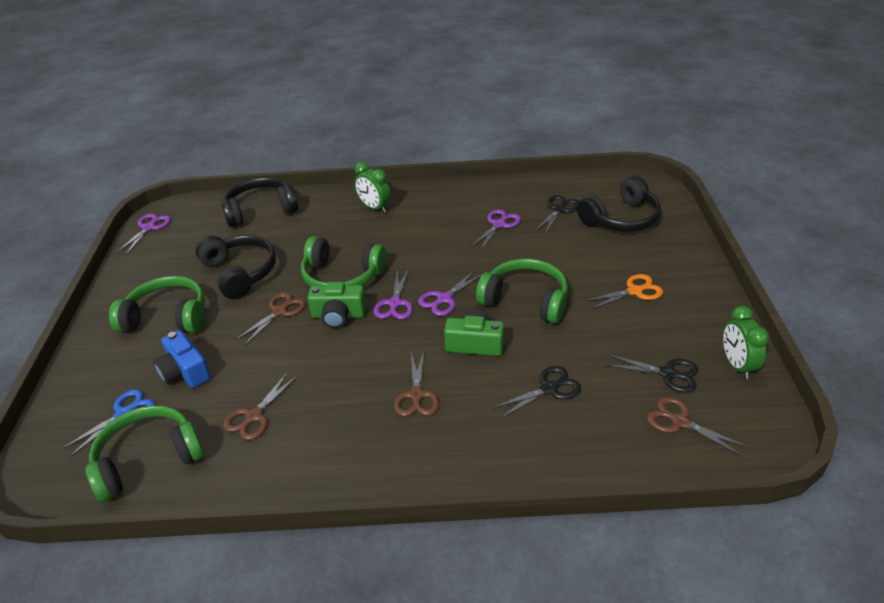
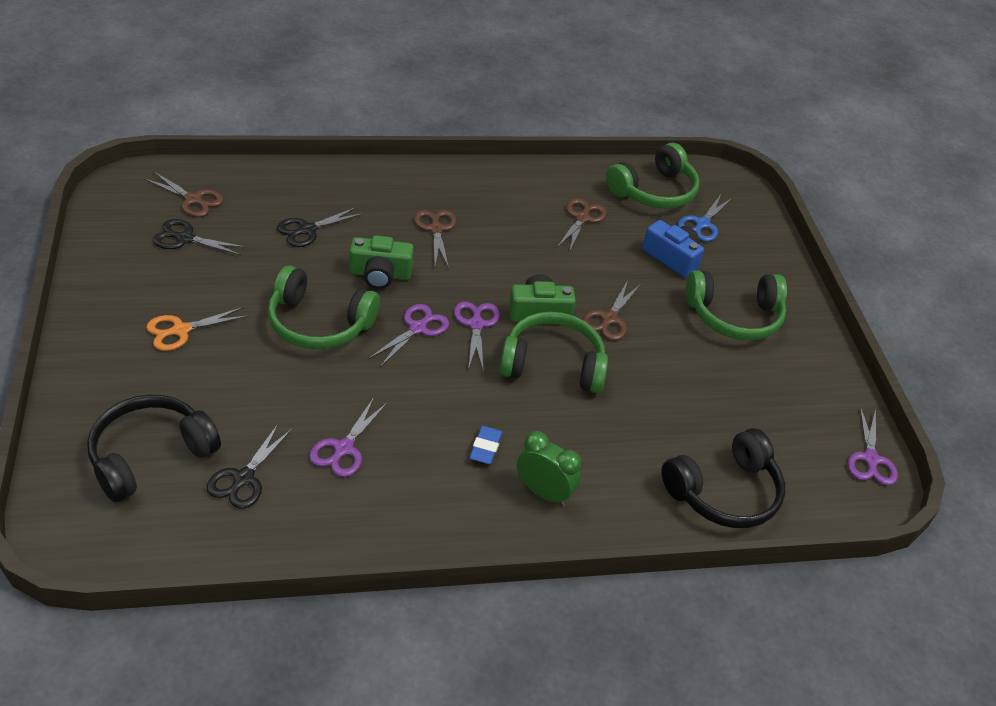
camera: 165 degrees right, 5 degrees up
black headphones [196,235,276,299] -> none
green clock [723,306,769,379] -> none
none -> blue eraser [469,426,503,464]

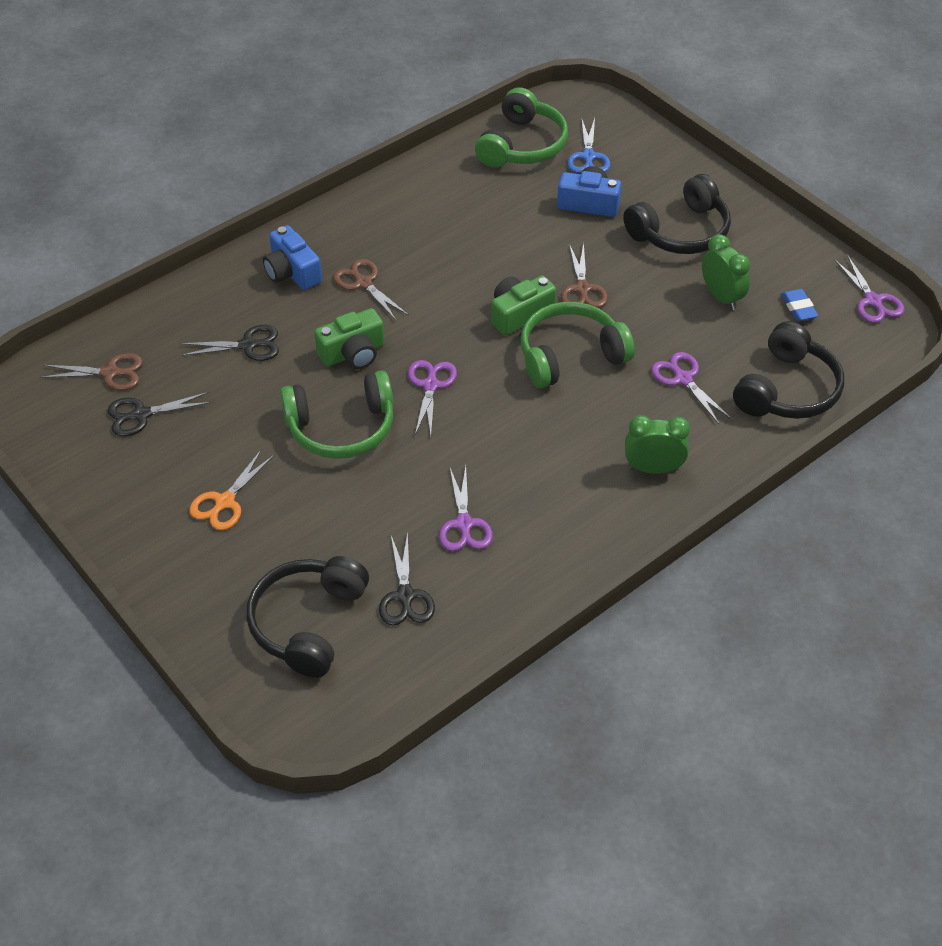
camera: 25 degrees left, 5 degrees up
black scissors [277,207,364,247] -> black scissors turned 120 degrees counterclockwise [180,325,279,361]
purple scissors [454,301,500,372] -> purple scissors moved to [651,352,732,425]
blue eraser [469,426,503,464] -> blue eraser moved to [781,289,818,321]
brown scissors [557,198,607,252] -> none
green headphones [685,270,787,341] -> black headphones [623,174,731,254]
none -> blue camera [263,225,322,290]
none -> green clock [702,234,750,310]

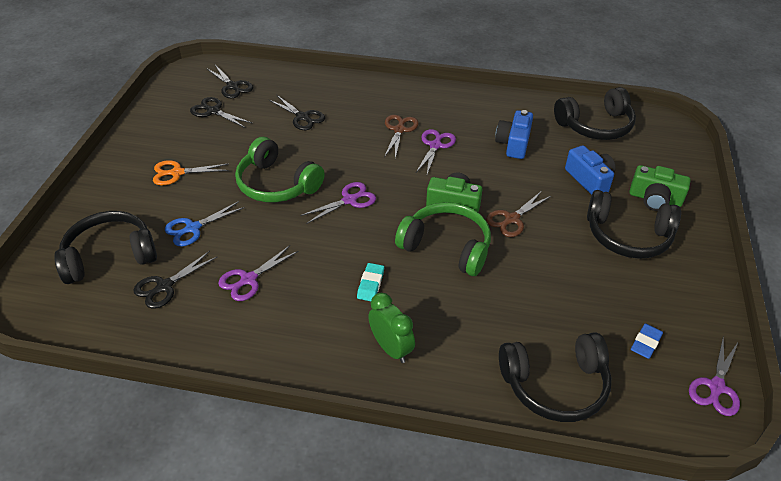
camera: 50 degrees right, 5 degrees down
brown scissors [40,353,143,390] -> black scissors [206,65,253,98]
blue camera [263,225,322,290] -> blue camera moved to [495,110,533,159]
green camera [314,308,384,369] -> green camera moved to [629,165,690,211]
green headphones [475,87,568,168] -> black headphones [554,87,636,140]
blue scissors [567,118,611,173] -> blue scissors moved to [165,201,245,246]
purple scissors [651,352,732,425] -> purple scissors moved to [416,129,456,174]
green clock [702,234,750,310] -> none
none -> turquoise eraser [357,263,384,301]

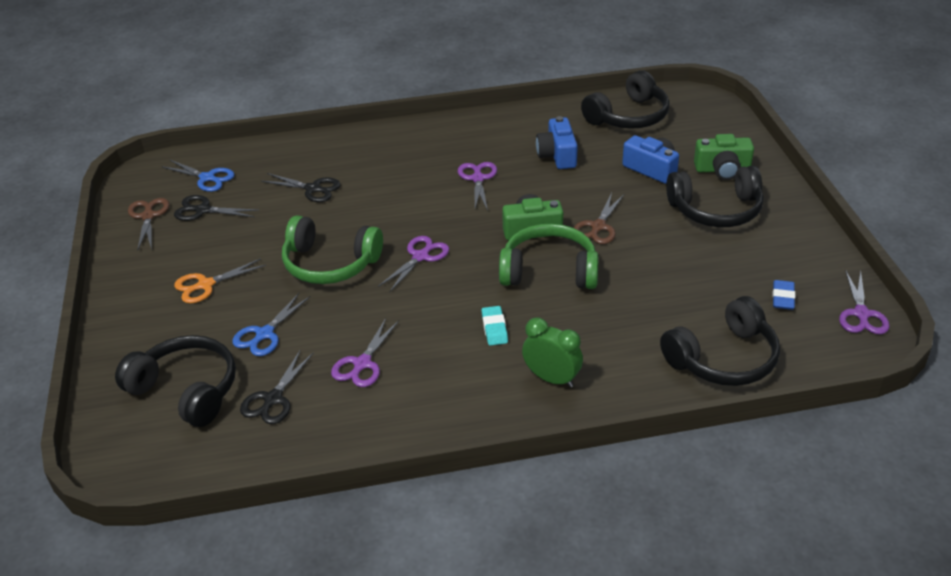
camera: 20 degrees left, 5 degrees down
black headphones [54,211,157,284] -> black headphones turned 75 degrees clockwise [115,335,236,427]
black scissors [206,65,253,98] -> blue scissors [161,159,235,192]
brown scissors [384,115,418,159] -> brown scissors moved to [128,198,169,251]

